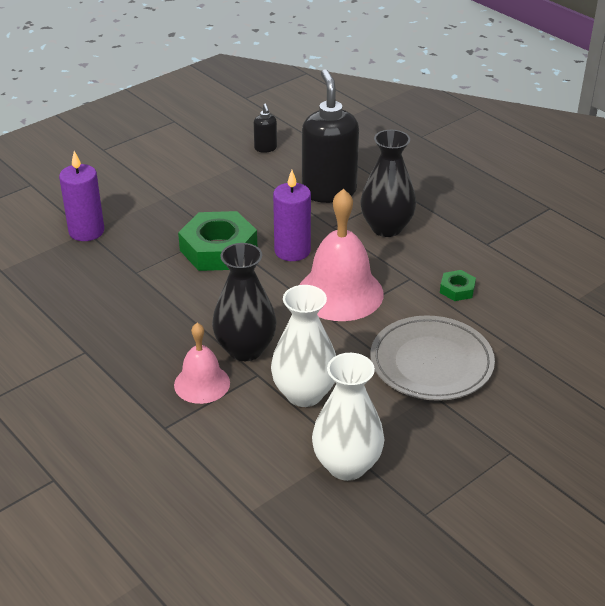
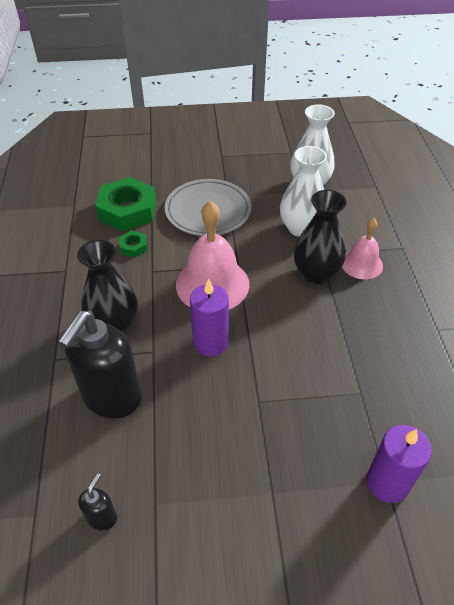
camera: 145 degrees left, 10 degrees up
green nut [178,211,257,271] -> green nut moved to [95,177,156,231]

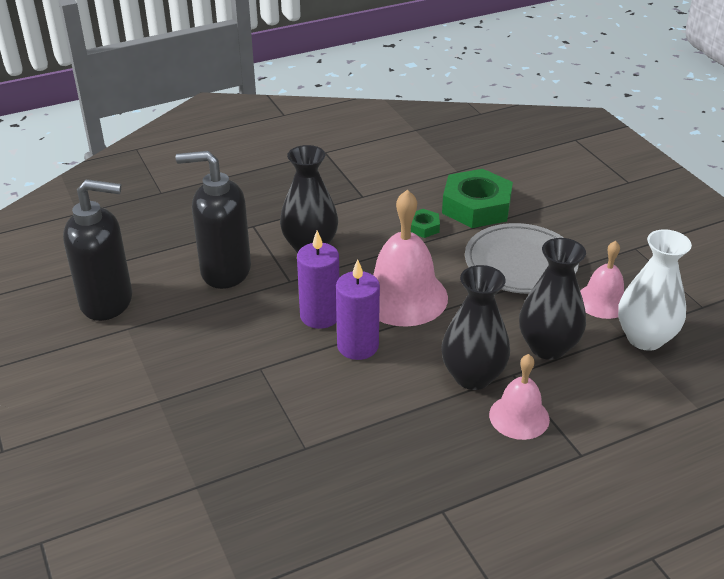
camera: 70 degrees right, 10 degrees down
black soap dispenser [78,473,117,531] -> black soap dispenser [63,179,132,321], size x2.27
white vase [280,146,327,237] -> black vase [519,238,586,360]
purple candle [366,425,432,503] -> purple candle moved to [336,259,380,360]
none -> pink bell [580,241,624,319]

